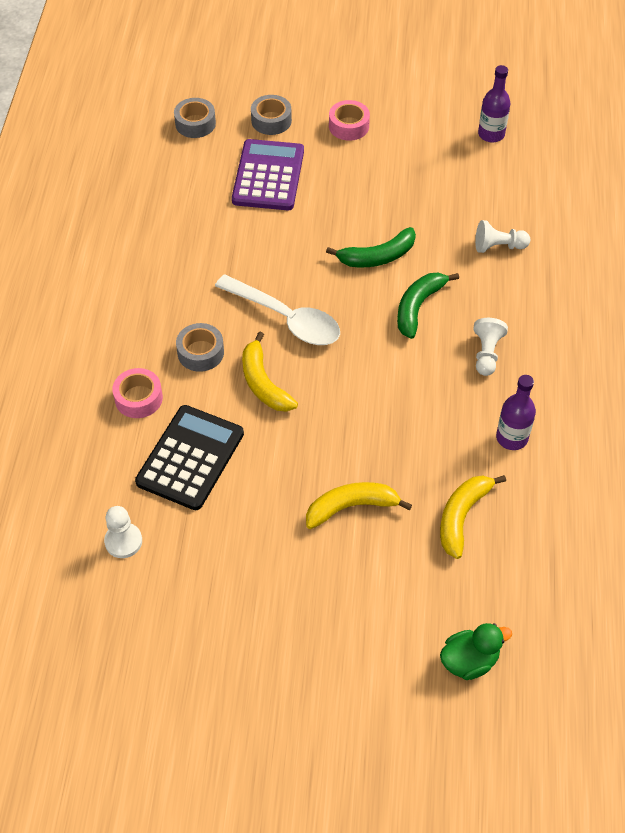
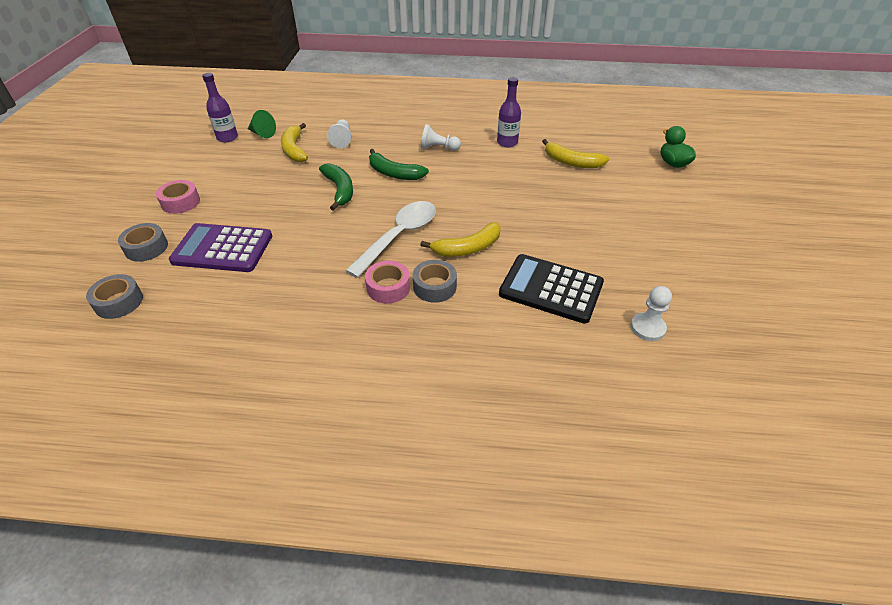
camera: 90 degrees left, 10 degrees down
pink tape [112,368,163,418] -> pink tape moved to [365,261,410,304]
yellow banana [306,482,412,529] -> yellow banana moved to [281,123,308,162]
none -> green cone [248,110,276,138]

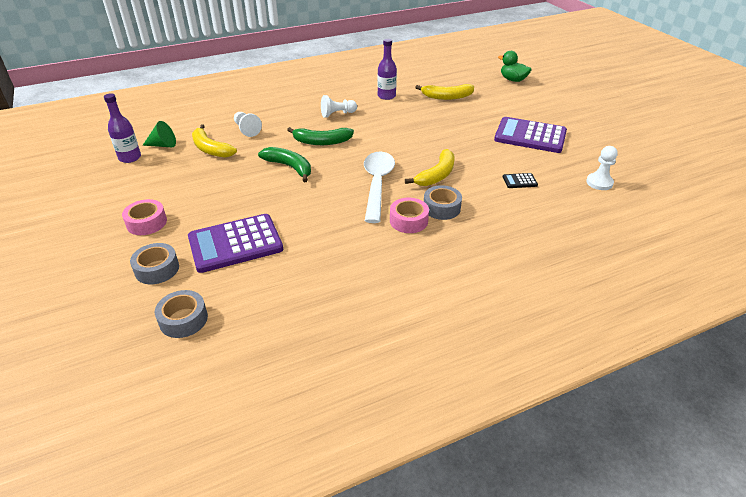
camera: 30 degrees left, 5 degrees down
black calculator [499,254,604,324] -> black calculator [503,173,538,188], size x0.42
none -> purple calculator [494,117,567,153]

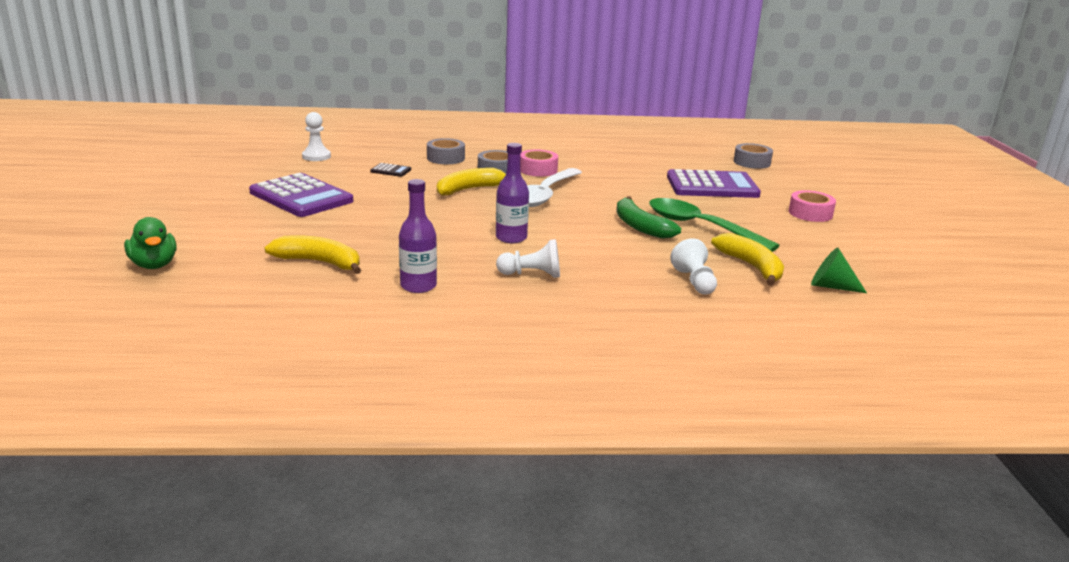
camera: 160 degrees left, 15 degrees down
purple bottle [104,93,141,163] -> purple bottle moved to [496,143,529,243]
grey tape [130,243,179,284] -> grey tape moved to [427,138,465,164]
green banana [287,127,354,145] -> none
none -> green spoon [649,198,780,252]

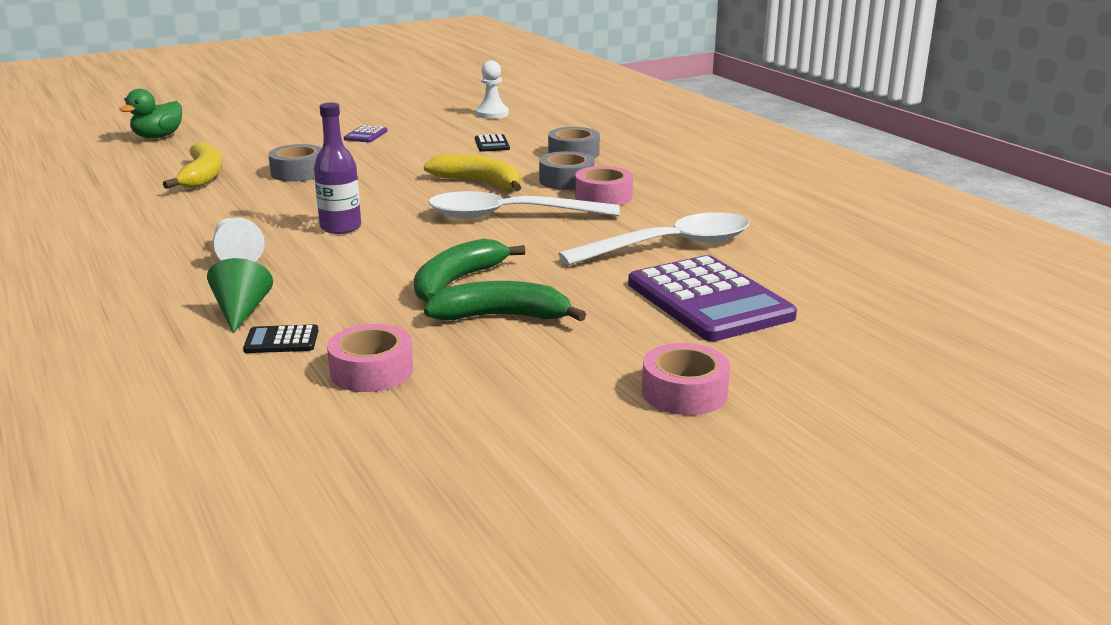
camera: 65 degrees right, 0 degrees up
purple calculator [249,173,353,217] -> purple calculator [344,125,387,142], size x0.42
purple bottle [399,179,437,293] -> none
green spoon [649,198,780,252] -> green banana [424,281,586,321]
white pawn [670,238,717,295] -> black calculator [243,324,319,353]
yellow banana [711,233,784,286] -> pink tape [327,324,413,392]
grey tape [734,143,773,169] -> grey tape moved to [268,144,322,182]
green cone [811,248,867,293] -> green cone moved to [207,258,273,334]
none -> white spoon [558,212,749,265]

